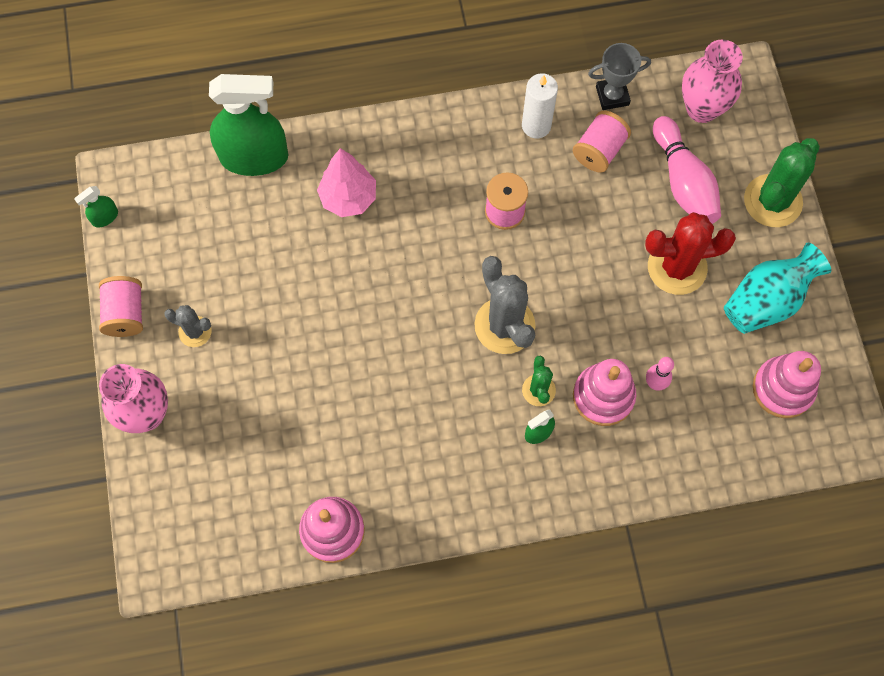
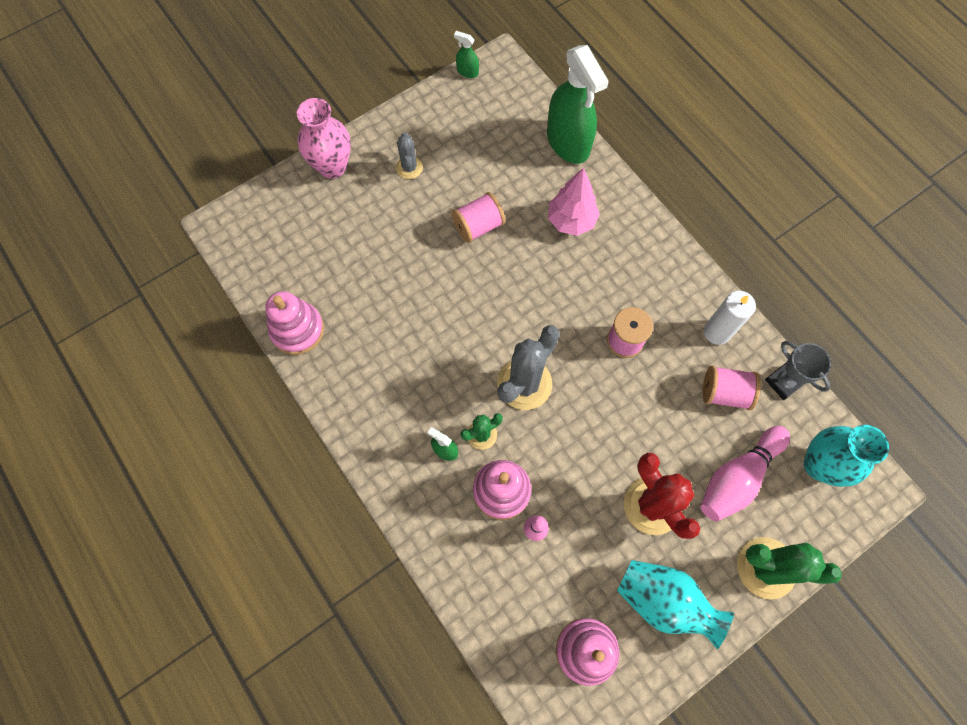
camera: 65 degrees right, 0 degrees up
pink spool [99,276,143,337] -> pink spool moved to [452,192,506,243]
pink vase [682,40,743,123] -> turquoise vase [804,425,889,487]

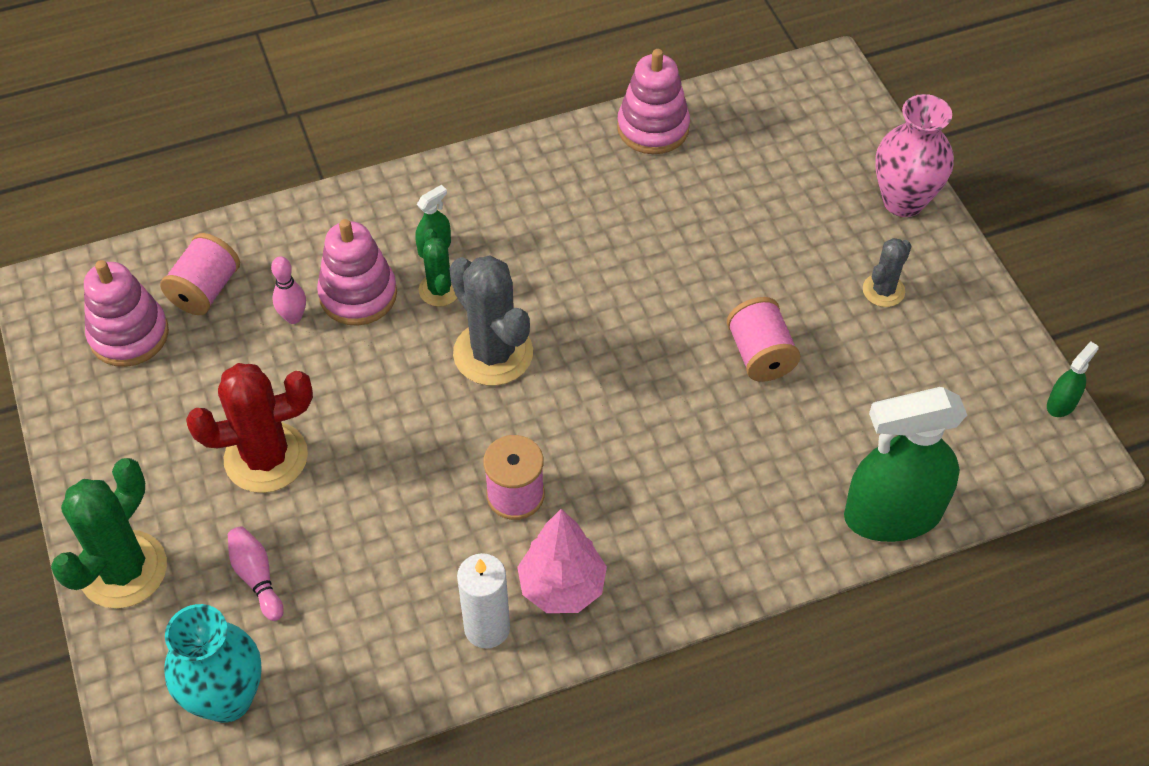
camera: 105 degrees right, 15 degrees down
grey cactus [396,132,423,179] -> grey cactus turned 60 degrees counterclockwise [863,238,911,307]
pink tree [548,167,600,236] -> pink tree moved to [517,509,607,613]
turquoise vase [617,560,734,649] -> none
pink bowling pin [701,426,790,521] -> pink bowling pin [228,526,284,621], size x0.55
pink spool [703,365,761,410] -> pink spool moved to [160,233,240,315]
grey trophy [765,341,831,400] -> none

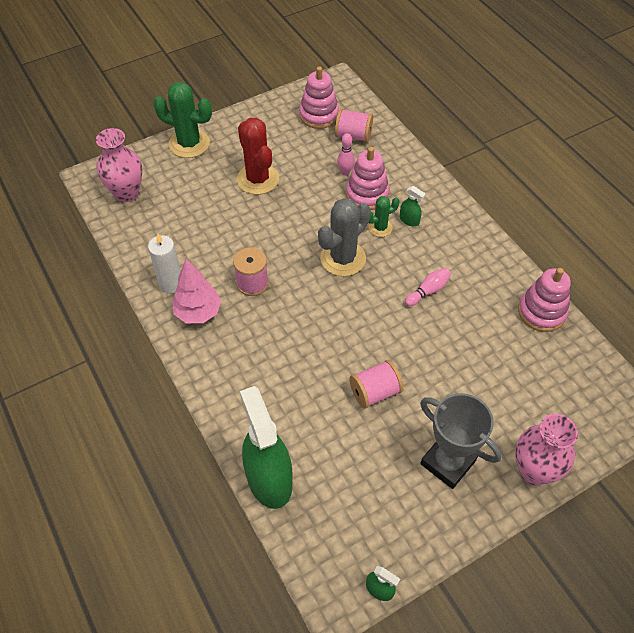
camera: 80 degrees right, 0 degrees up
turquoise vase [164,604,262,723] -> pink vase [96,128,142,202]
pink bowling pin [228,526,284,621] -> pink bowling pin moved to [405,268,451,306]
grey cactus [863,238,911,307] -> grey trophy [420,393,502,489]

